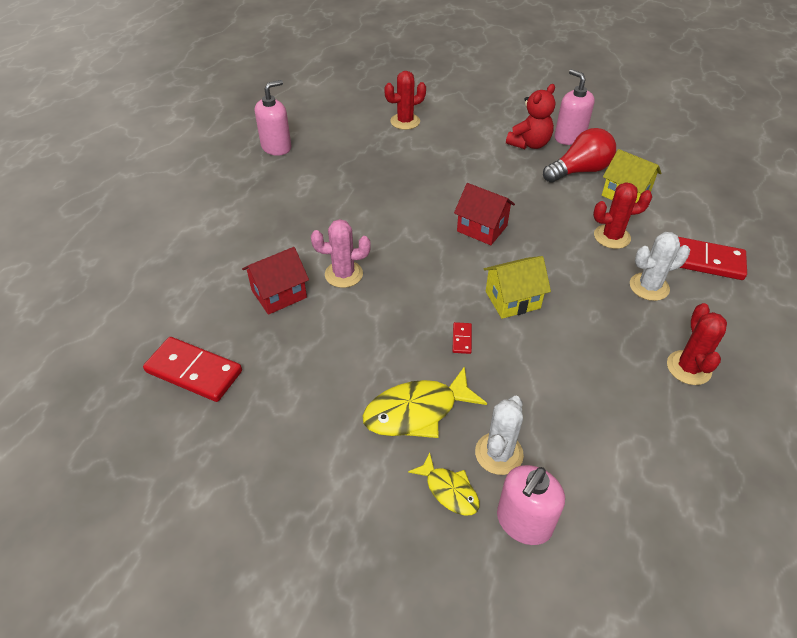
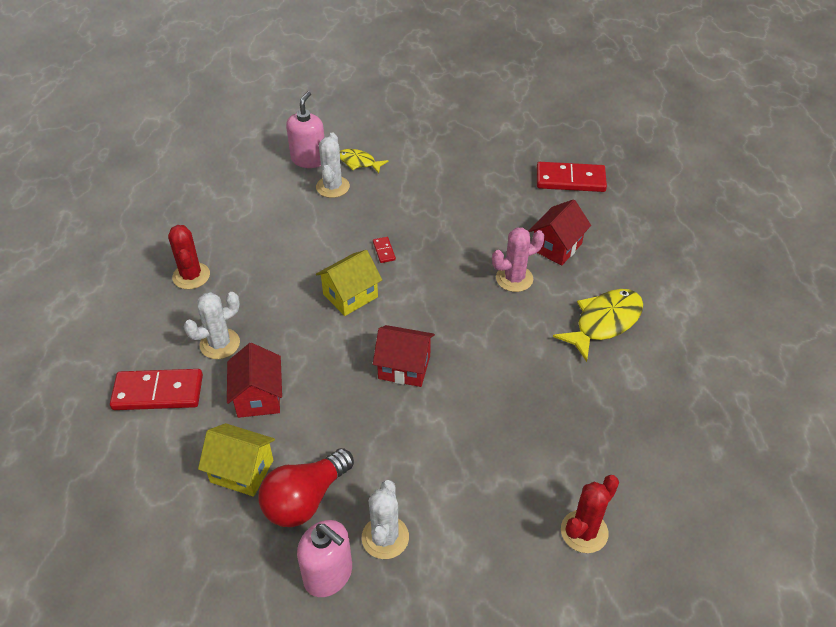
camera: 160 degrees right, 0 degrees up
pink soap dispenser [255,80,291,156] -> none
yellow fish [363,366,487,438] -> yellow fish moved to [553,289,643,362]
red teddy bear [506,84,555,149] -> white cactus [362,480,409,559]
red cactus [593,182,652,249] -> red house [227,343,282,418]

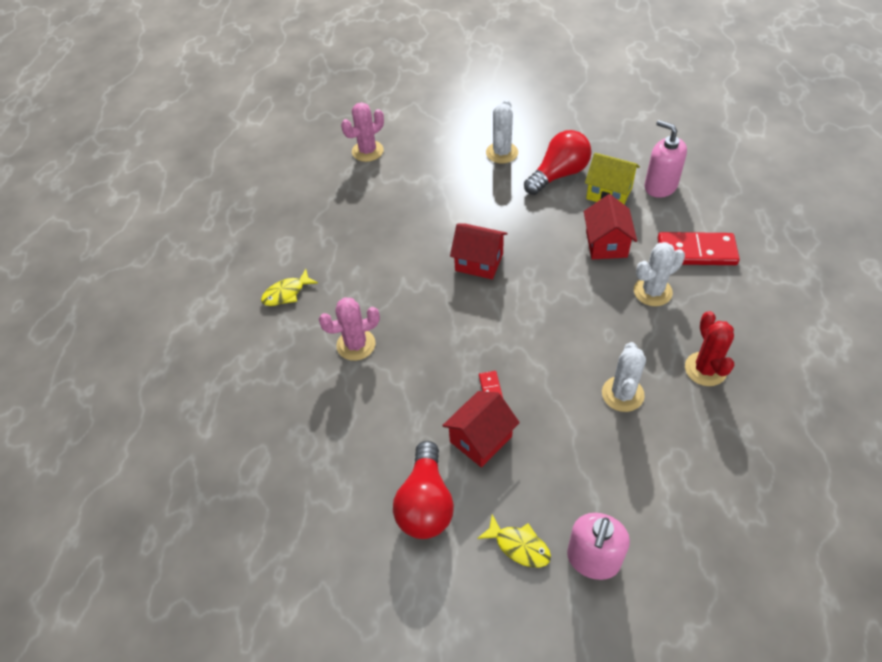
camera: 170 degrees left, 5 degrees up
pink soap dispenser [297,520,352,597] -> pink soap dispenser moved to [645,120,687,198]
white cactus [316,133,350,198] -> white cactus moved to [602,342,646,412]
yellow house [316,250,382,316] -> none
red house [529,199,591,265] -> red house moved to [442,391,520,467]
red domino [537,162,607,192] -> none
yellow fish [553,289,643,362] -> yellow fish [261,269,318,306], size x0.58
red cactus [561,475,619,553] -> pink cactus [341,102,384,162]
none -> red light bulb [393,441,454,539]

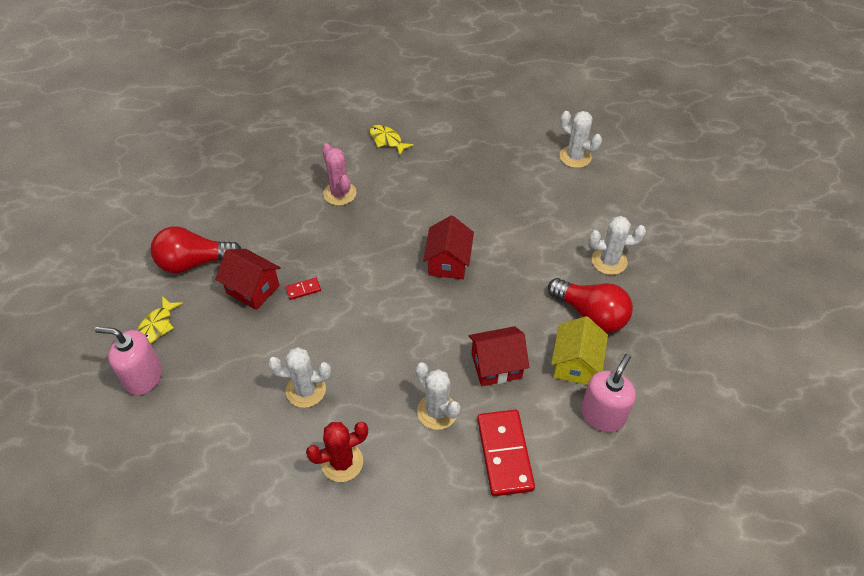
camera: 75 degrees right, 0 degrees up
pink cactus [341,102,384,162] -> white cactus [560,111,602,168]

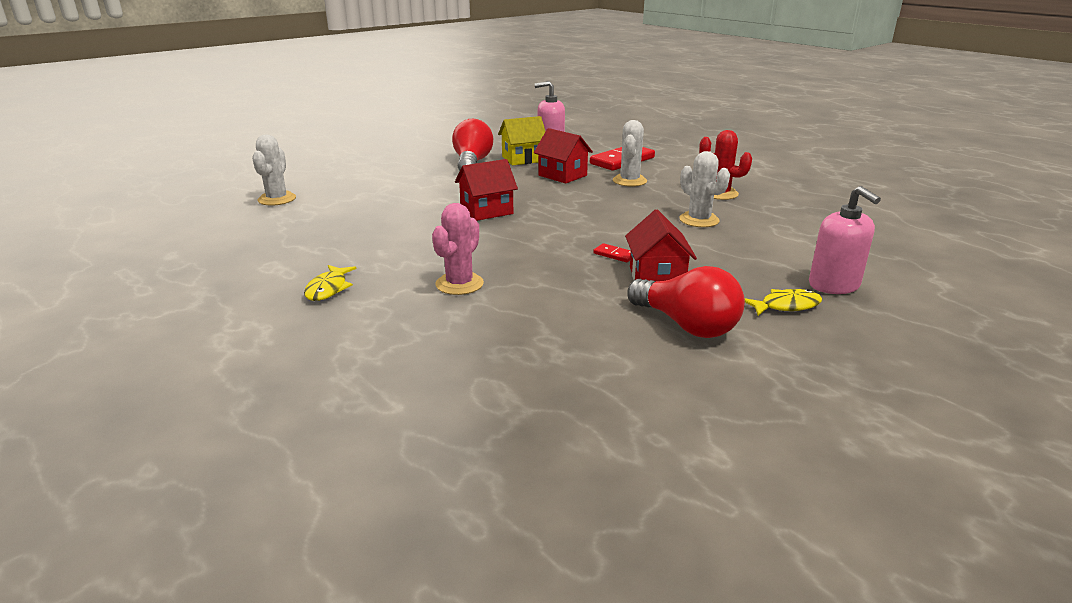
camera: 125 degrees left, 25 degrees down
white cactus [589,216,646,275] -> none

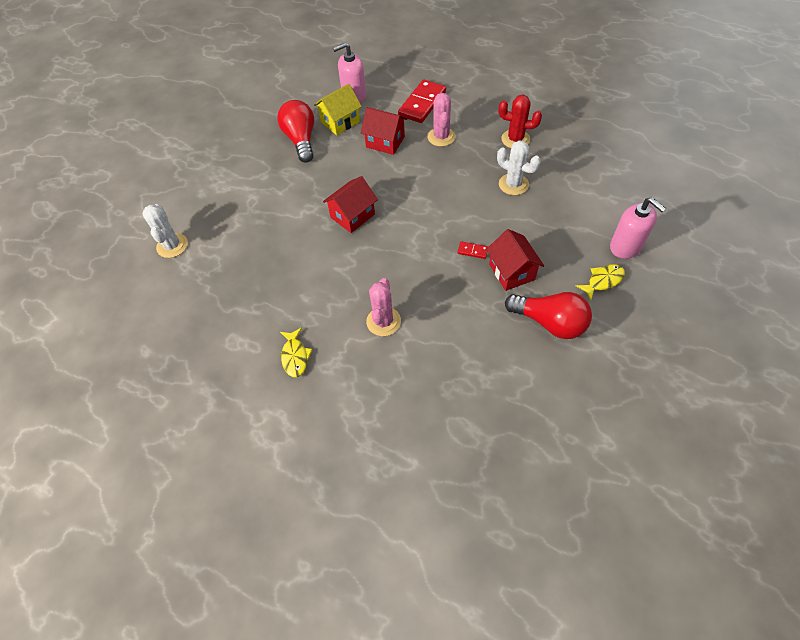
camera: 15 degrees left, 30 degrees up
white cactus [613,120,647,187] -> pink cactus [427,93,456,147]

